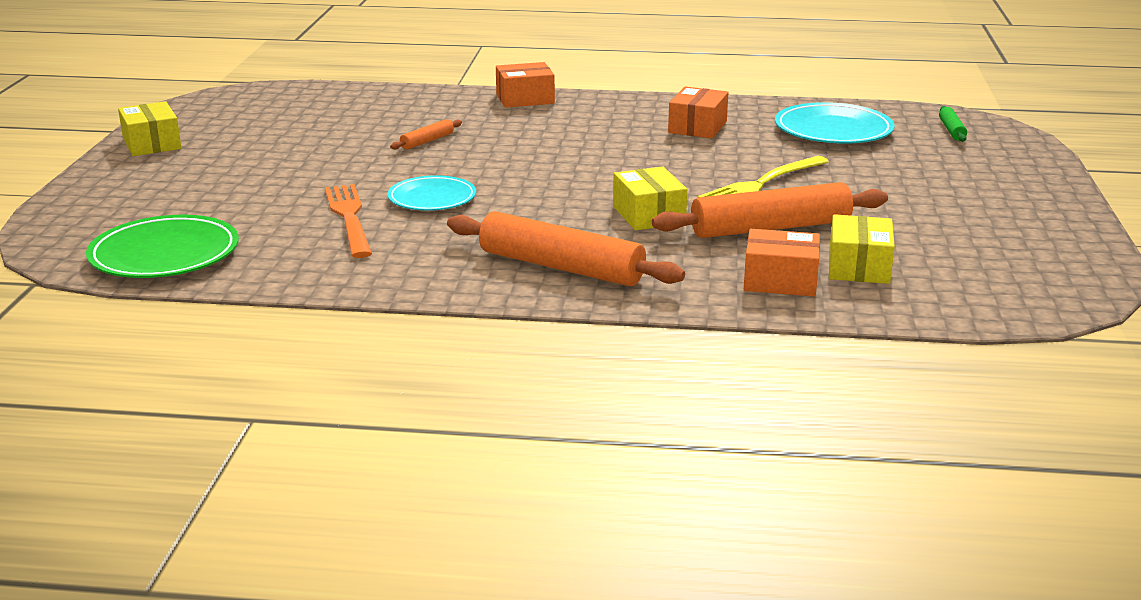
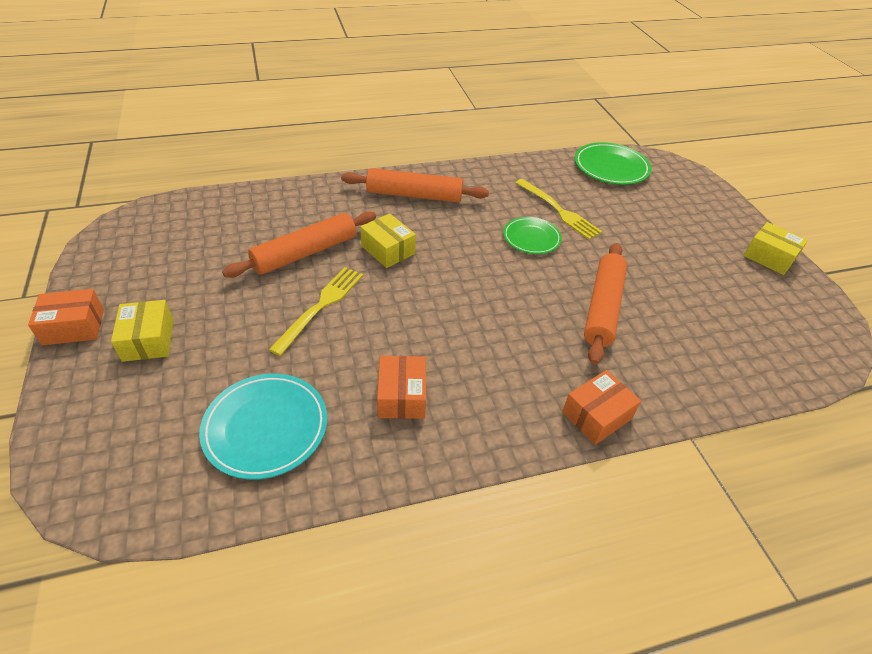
camera: 155 degrees right, 20 degrees up
orange fork [325,184,372,258] -> yellow fork [515,179,602,240]
turquoise plate [387,175,476,211] -> green plate [503,217,562,254]
orange rolling pin [390,119,462,150] -> orange rolling pin [584,243,627,365], size x2.21
orange box [744,229,820,297] -> orange box moved to [28,289,104,345]
yellow box [829,214,895,284] -> yellow box moved to [111,300,173,362]
green rolling pin [939,106,967,142] -> none

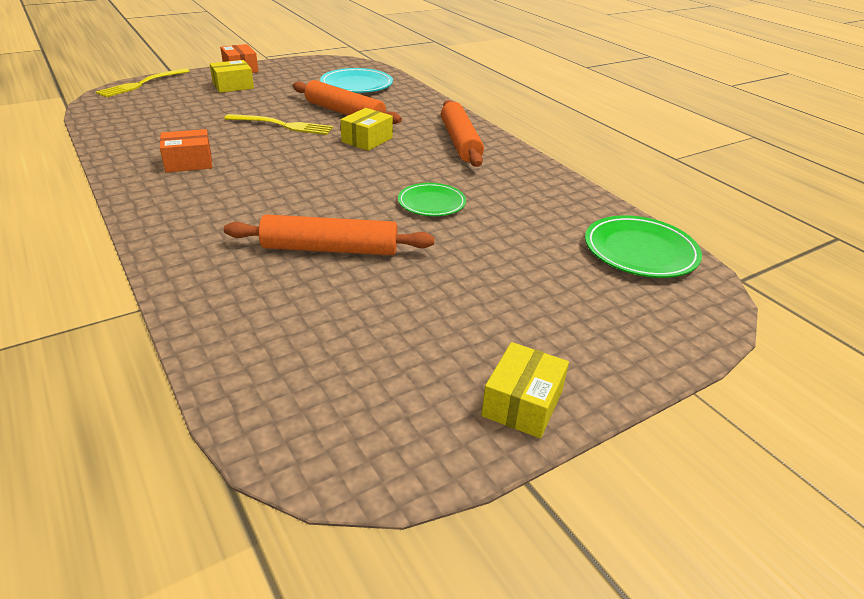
camera: 75 degrees right, 10 degrees down
turquoise plate [199,374,327,480] -> turquoise plate moved to [320,68,393,93]
yellow fork [515,179,602,240] -> yellow fork moved to [96,68,190,97]
orange box [562,370,641,445] -> none

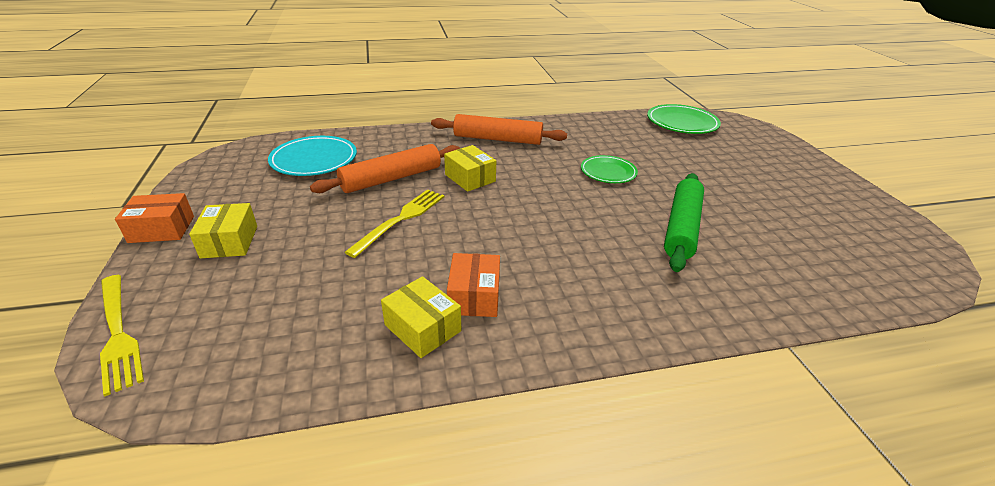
camera: 70 degrees left, 0 degrees up
orange rolling pin [224,214,434,255] -> green rolling pin [664,173,704,272]
yellow box [481,342,569,438] -> yellow box moved to [381,276,461,358]

